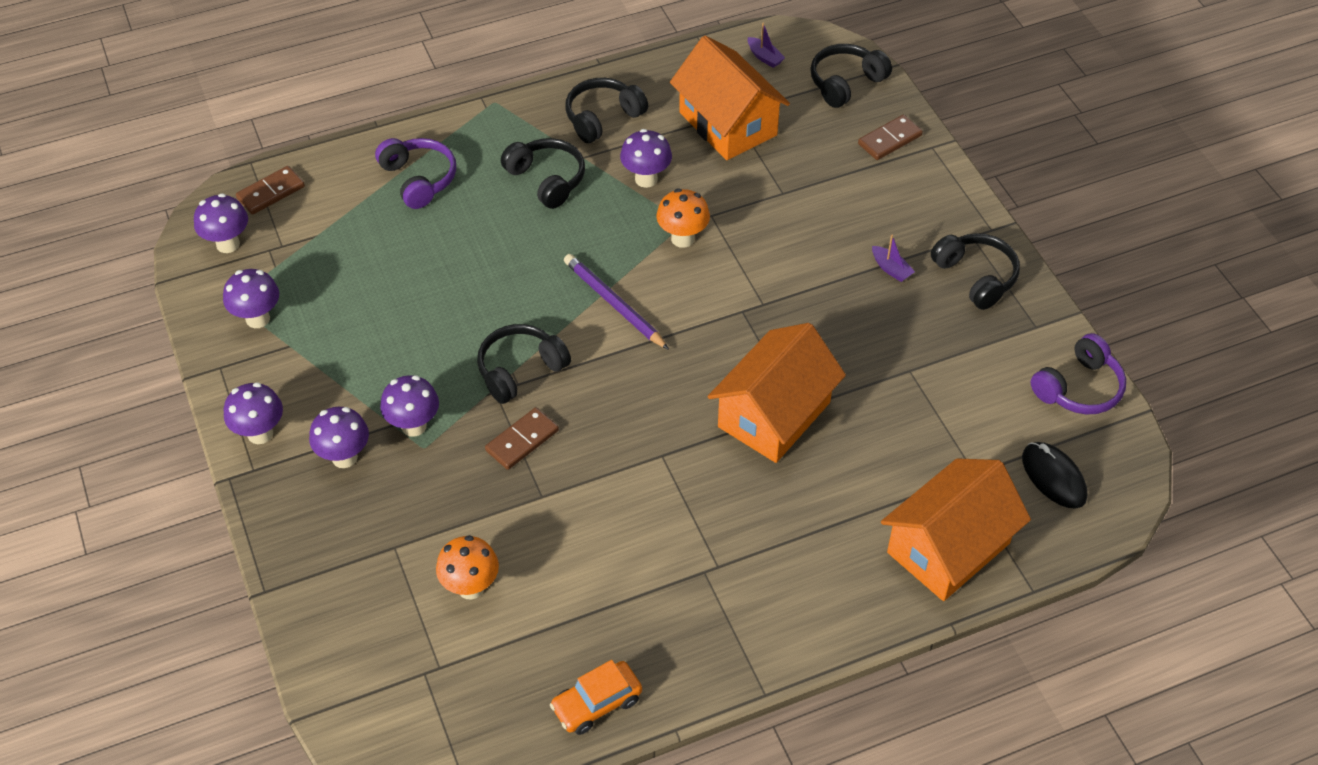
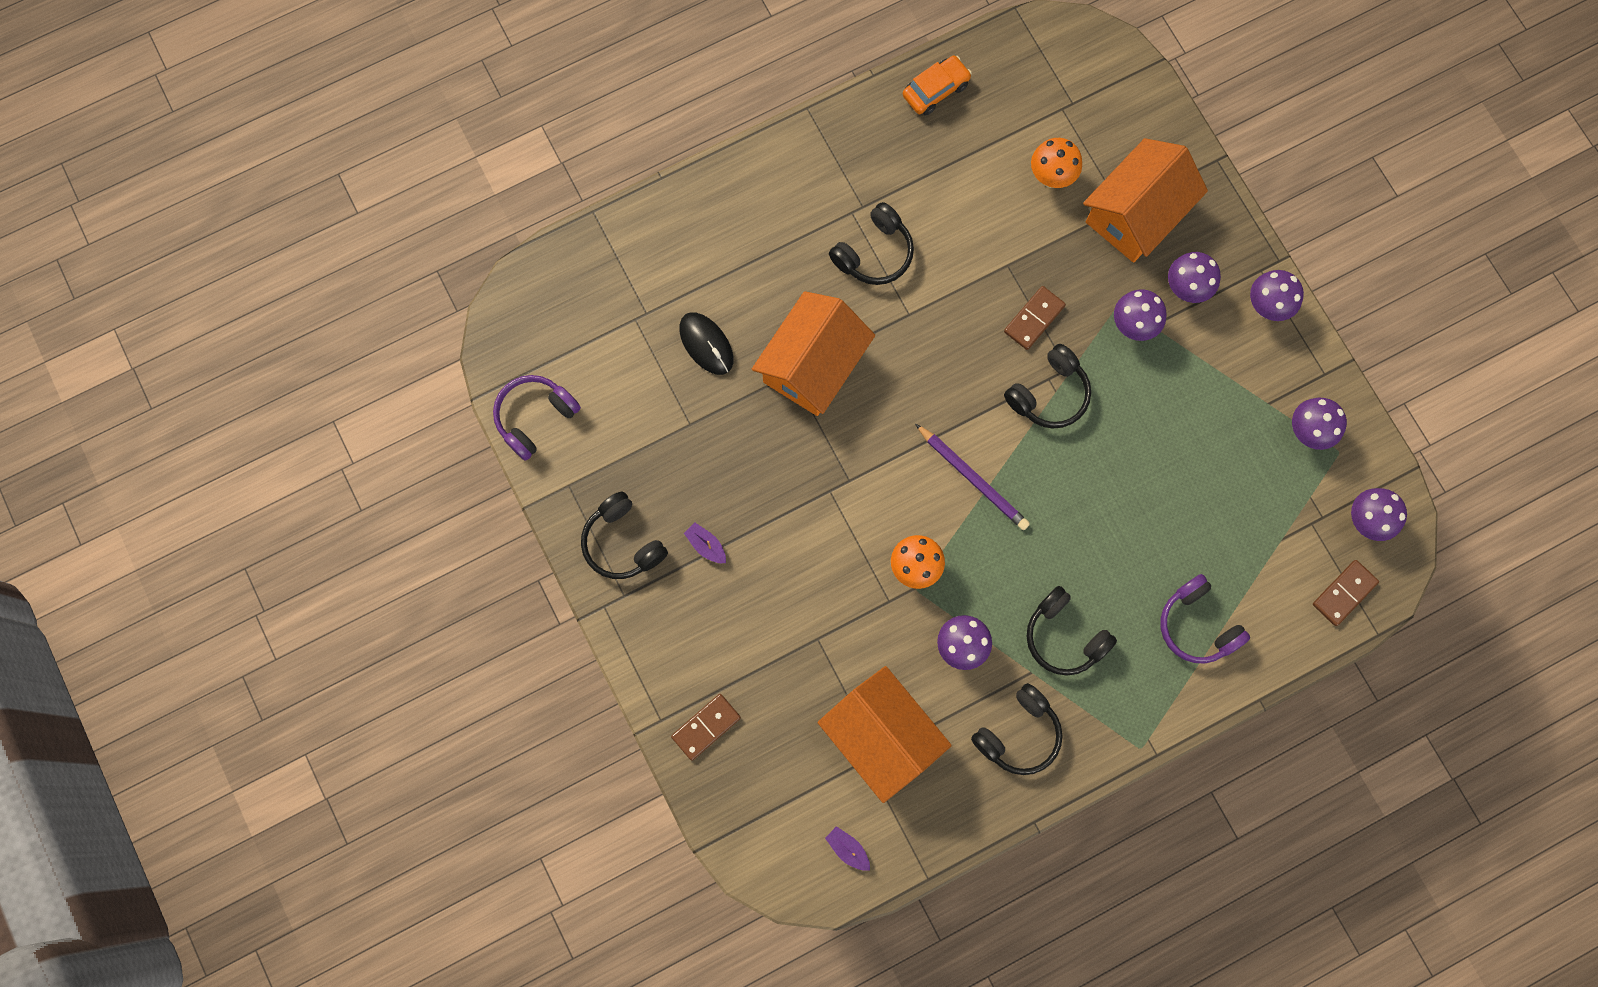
camera: 175 degrees right, 25 degrees up
black headphones [810,44,892,108] -> black headphones moved to [829,202,914,285]
orange house [881,458,1031,601] -> orange house moved to [1083,138,1208,263]
black mouse [1022,442,1087,509] -> black mouse moved to [679,312,733,375]

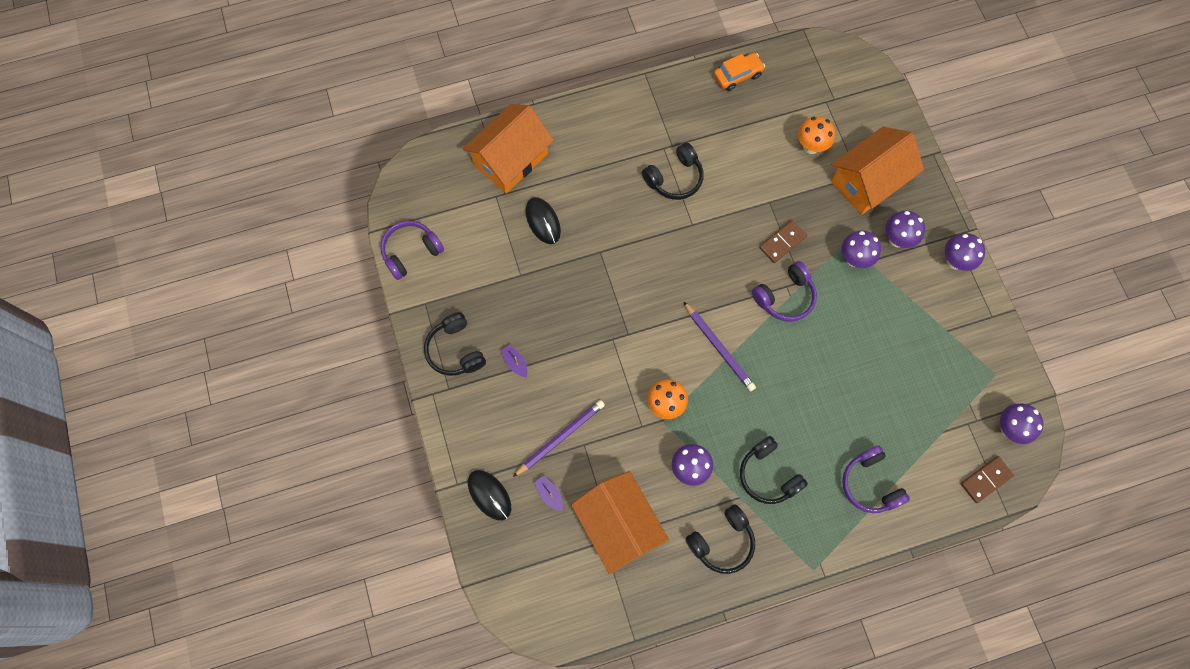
camera: 10 degrees right, 5 degrees down
brown domino [671,694,741,761] -> black mouse [468,470,511,521]
orange house [752,291,875,416] -> orange house moved to [463,104,554,193]
purple boat [825,826,870,871] -> purple boat moved to [534,476,563,511]
black headphones [1004,344,1091,429] -> purple headphones [752,261,817,322]
purple mushroom [1292,398,1347,450] -> none
none -> purple pencil [513,400,605,477]

